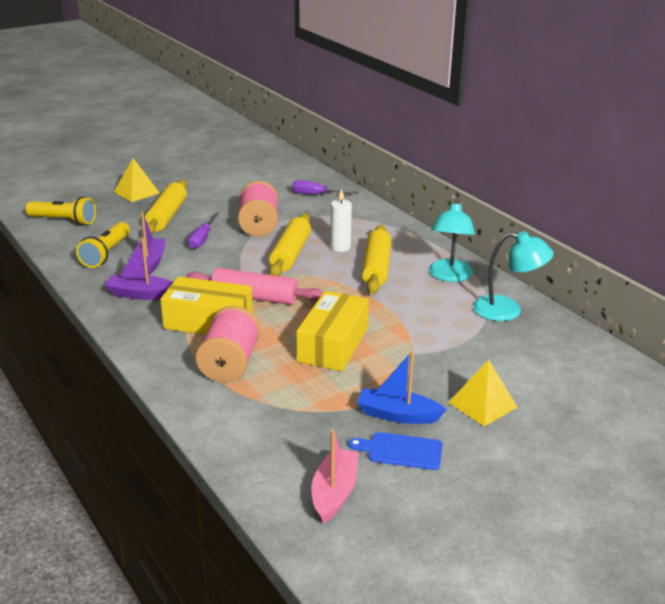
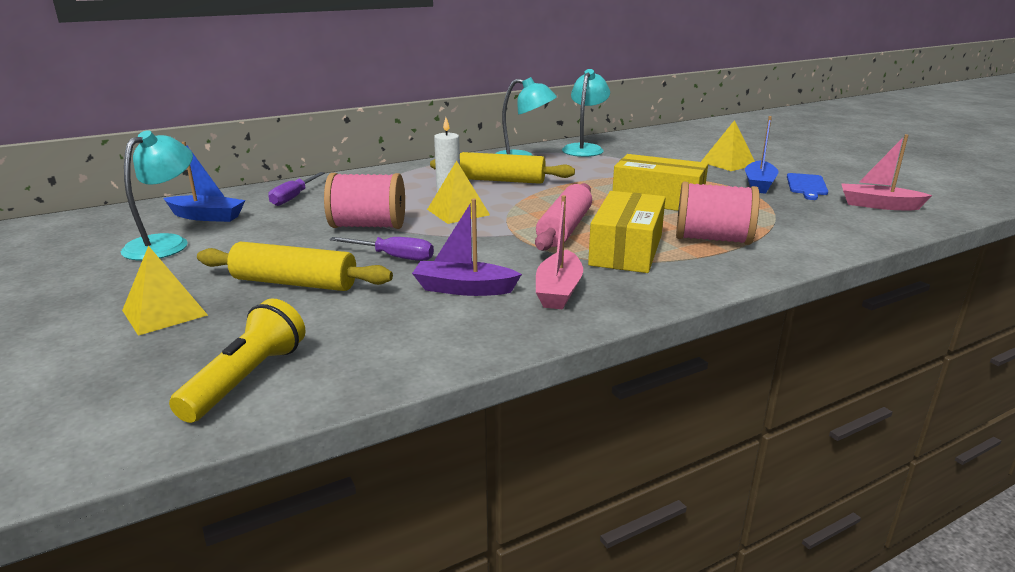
camera: 85 degrees left, 5 degrees down
yellow flashlight [76,222,130,268] -> none
purple boat [105,237,173,300] -> pink boat [536,195,583,309]
yellow rolling pin [269,213,311,276] -> yellow pyramid [427,161,490,224]
none -> turquoise lamp [121,130,193,260]
none -> blue boat [164,142,245,222]

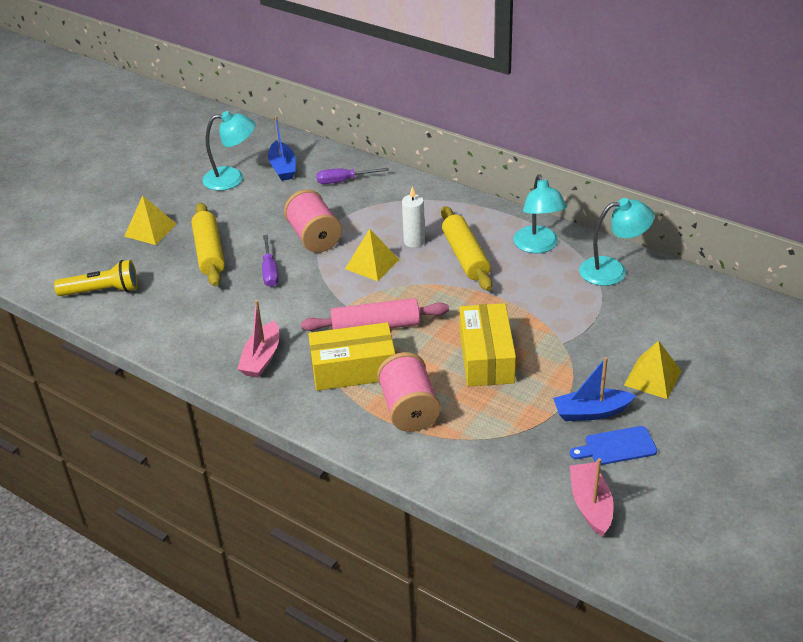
camera: 65 degrees right, 15 degrees up
purple boat [412,198,522,296] -> none
pink boat [536,195,583,309] -> pink boat turned 60 degrees counterclockwise [237,300,279,378]

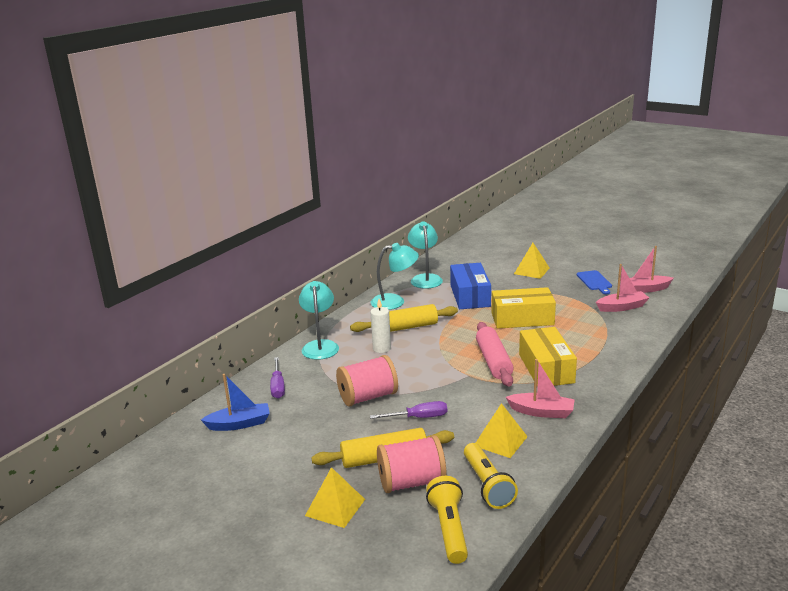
camera: 90 degrees left, 15 degrees down
turquoise lamp [202,111,255,191] -> turquoise lamp moved to [299,281,339,360]
yellow pyramid [345,229,399,281] -> yellow pyramid moved to [476,403,528,458]
pink spool [377,352,441,432] -> pink spool moved to [377,435,446,493]
blue boat [553,357,636,421] -> none
none -> blue box [450,263,491,309]
none -> yellow flashlight [464,443,518,509]
none -> pink boat [596,264,649,312]

